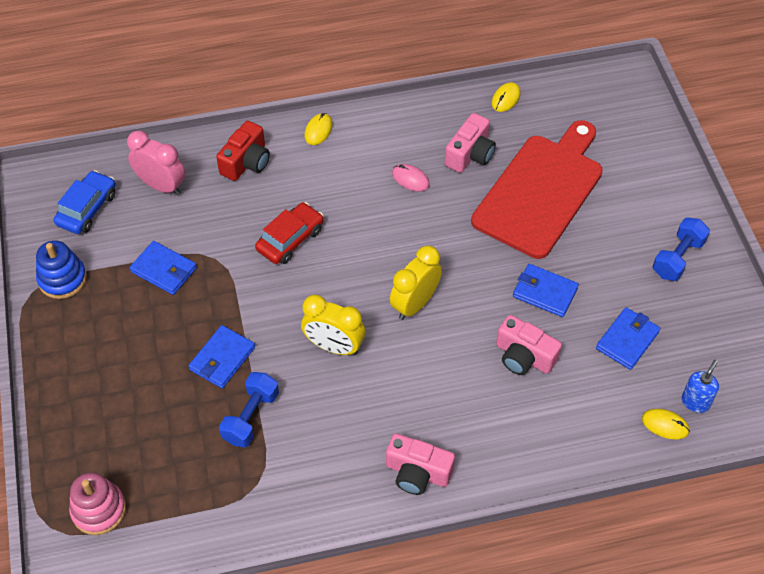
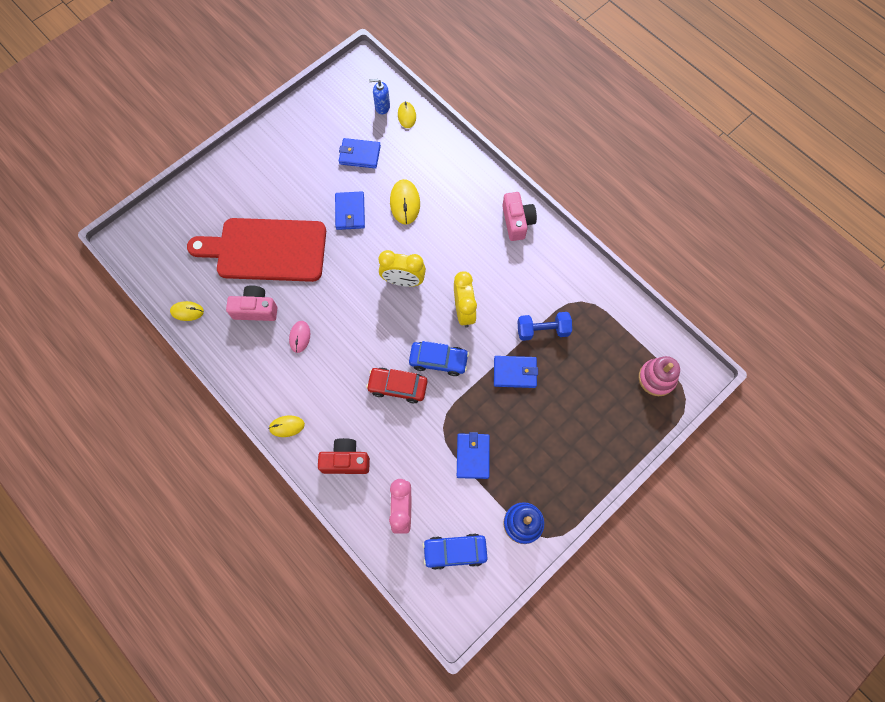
camera: 120 degrees left, 15 degrees up
pink camera [496,315,562,375] -> yellow mouse [390,179,420,225]
blue dumbbell [652,218,710,281] -> none
none -> blue car [409,341,469,376]

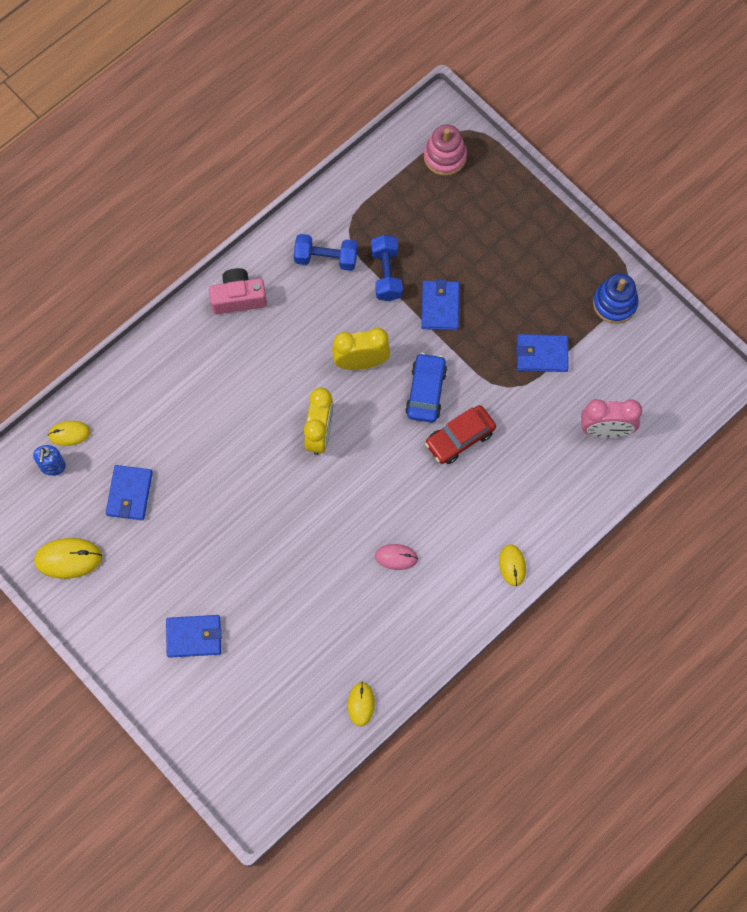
camera: 90 degrees left, 0 degrees up
red cutting board [187,218,326,282] -> none
pink camera [226,285,277,321] -> none
red camera [318,438,370,474] -> none
blue wallet [335,191,365,230] -> blue wallet moved to [166,615,222,658]
red car [366,368,427,403] -> red car turned 45 degrees clockwise [425,405,496,464]
yellow mouse [390,179,420,225] -> yellow mouse moved to [34,538,102,579]
blue car [423,533,488,570] -> none
none -> blue dumbbell [294,234,358,271]

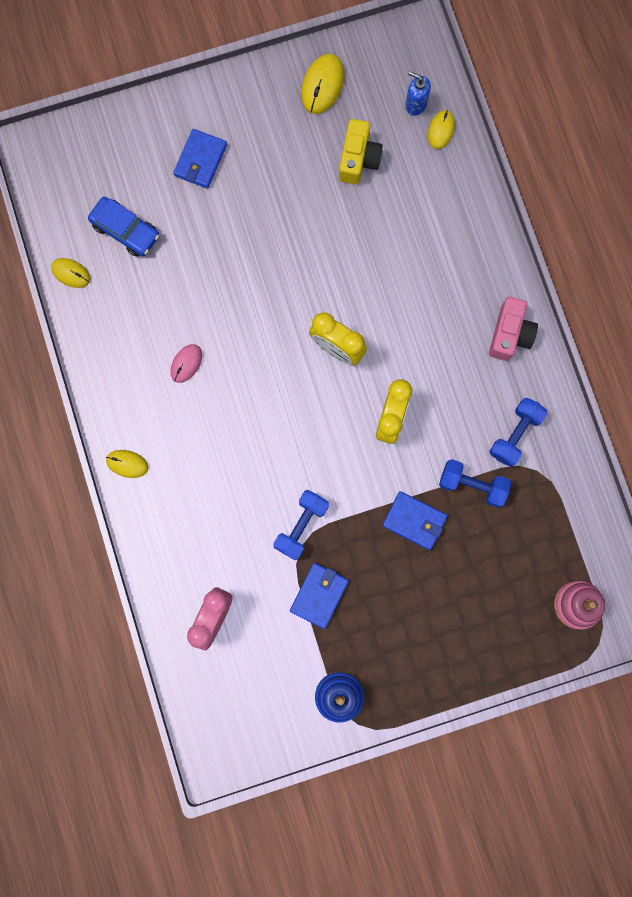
camera: 115 degrees right, 10 degrees up
blue wallet [106,465,153,520] -> yellow camera [339,119,383,184]
blue car [405,353,447,423] -> blue car moved to [88,197,159,257]
red car [425,405,496,464] -> none
none -> blue dumbbell [273,490,329,560]

